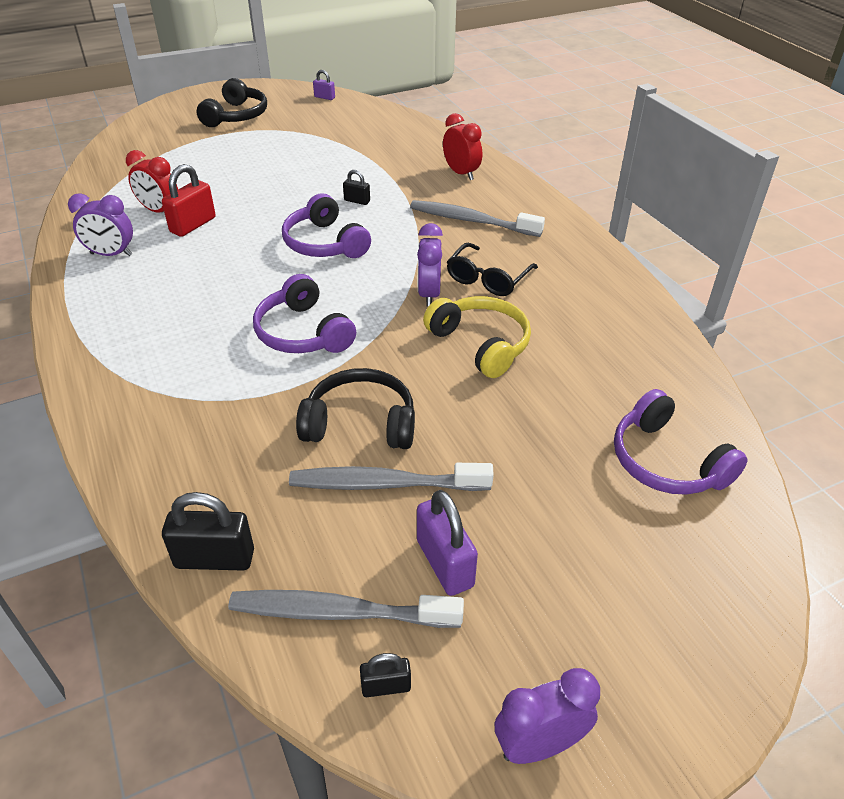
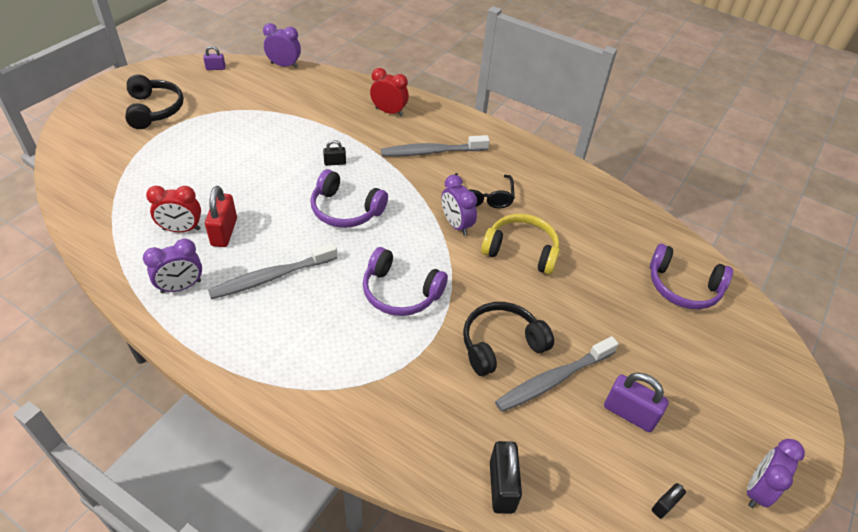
camera: 35 degrees left, 5 degrees up
black padlock [162,492,254,571] -> black padlock turned 60 degrees counterclockwise [490,441,522,514]
grey toothbrush [228,590,464,628] -> grey toothbrush moved to [208,242,337,299]
none -> purple clock [263,23,301,68]

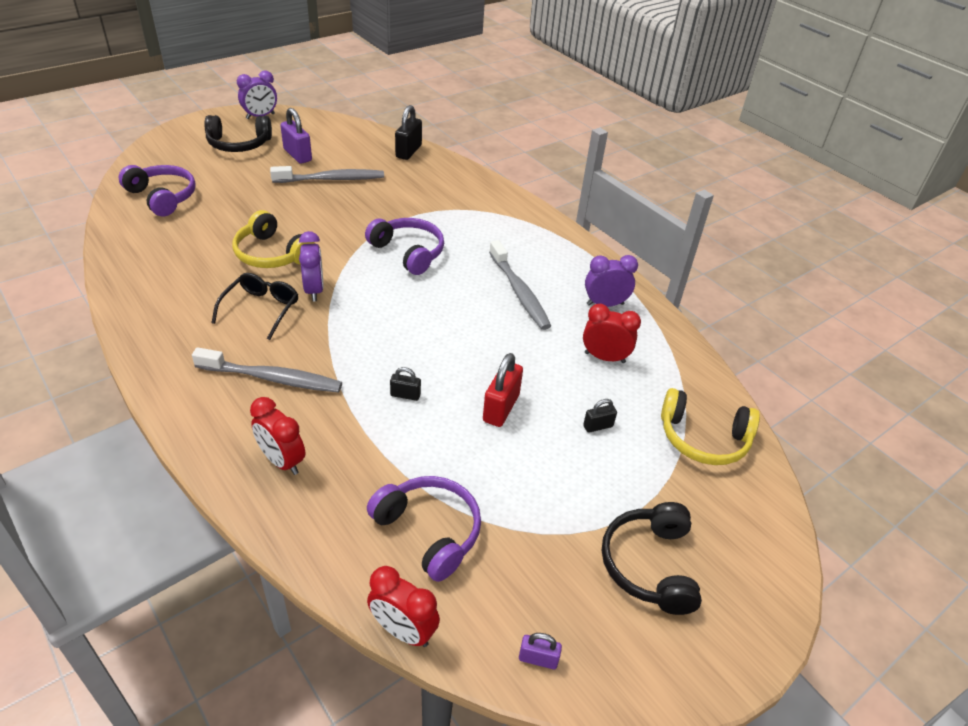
camera: 160 degrees left, 5 degrees down
red padlock [205,186,237,247] -> red padlock moved to [483,353,523,427]
grey toothbrush [208,242,337,299] -> grey toothbrush turned 75 degrees clockwise [489,240,551,330]
purple clock [263,23,301,68] -> red clock [367,566,440,647]
purple headphones [311,169,388,228] -> purple headphones moved to [367,476,481,582]
black headphones [463,302,554,376] -> black headphones moved to [204,115,272,152]
black padlock [652,483,686,519] -> black padlock moved to [583,399,617,433]
none -> yellow headphones [661,388,760,465]

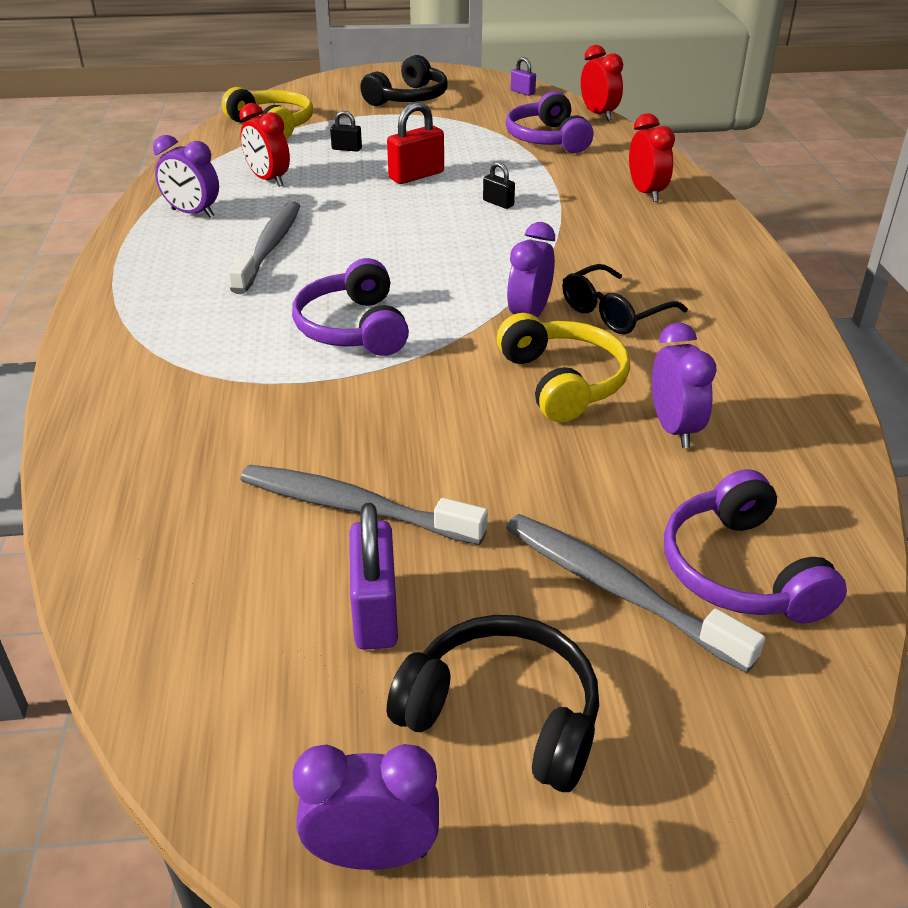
camera: 145 degrees left, 5 degrees down
grey toothbrush [192,347,342,393] -> grey toothbrush moved to [506,514,765,673]
black padlock [395,105,422,160] -> none
none -> purple clock [652,322,716,448]

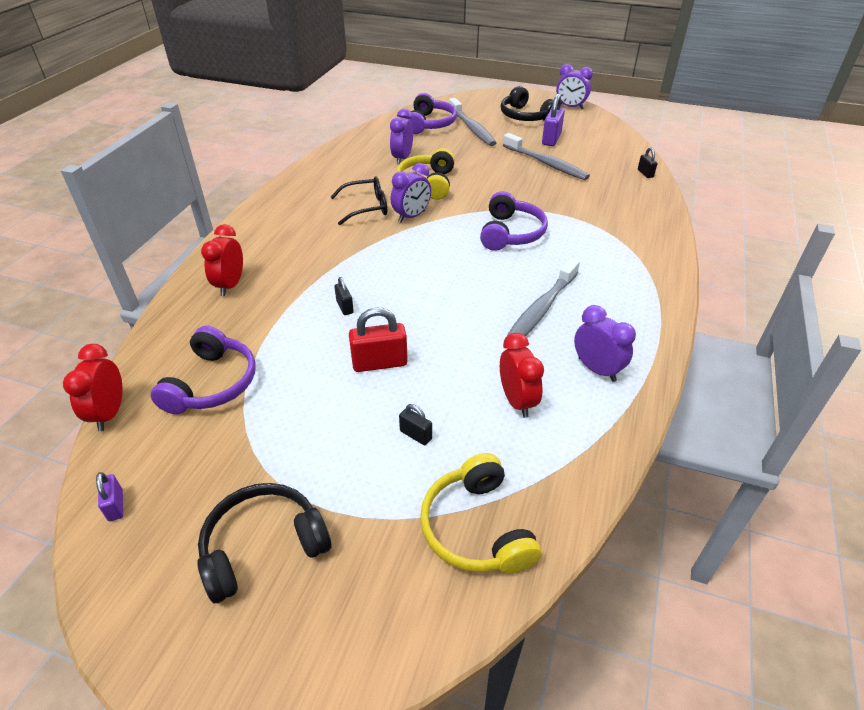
camera: 155 degrees left, 5 degrees up
none -> black padlock [638,147,657,178]

